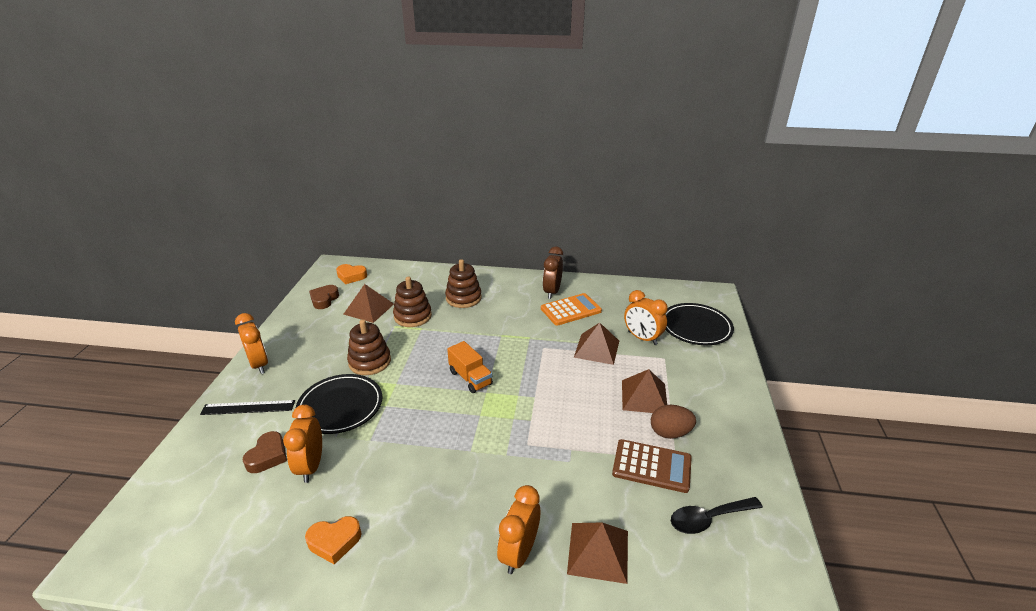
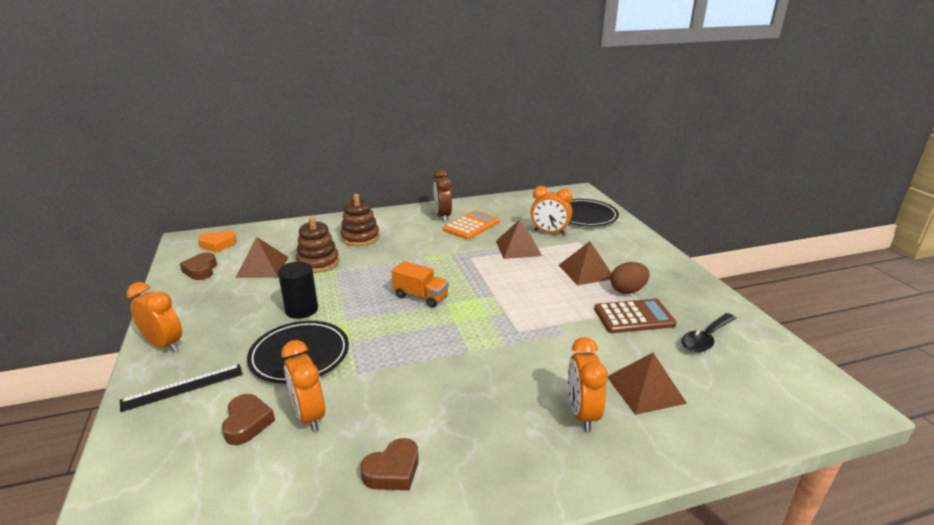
camera: 25 degrees left, 5 degrees down
orange heart [305,516,362,565] -> brown heart [360,438,419,490]
brown stacking toy [347,319,391,375] -> black cylinder [278,262,318,319]

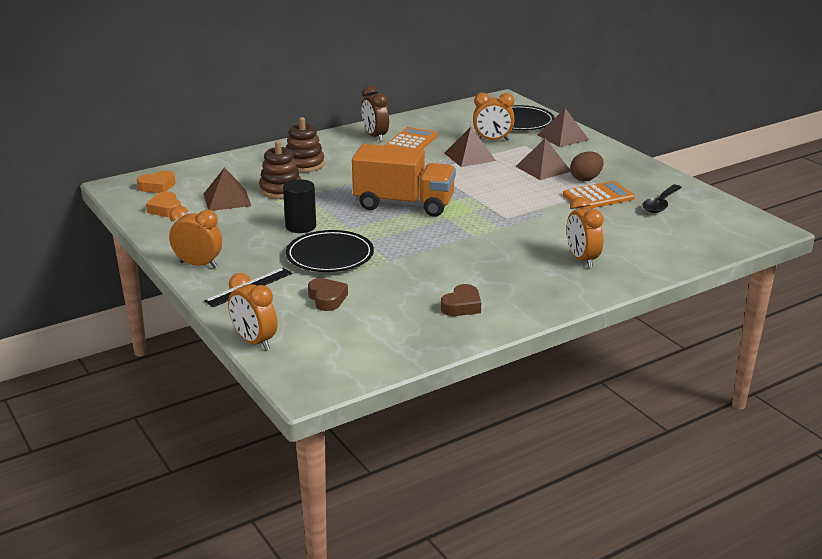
camera: 15 degrees left, 0 degrees up
brown heart [180,253,217,280] -> orange heart [146,191,181,217]
orange clock [281,340,325,432] -> orange clock moved to [228,273,277,350]
orange truck [392,261,449,308] -> orange truck [352,144,456,217], size x1.90
brown calculator [594,299,677,333] -> orange calculator [563,181,635,209]
brown pyramid [608,353,687,415] -> brown pyramid moved to [537,108,589,147]

